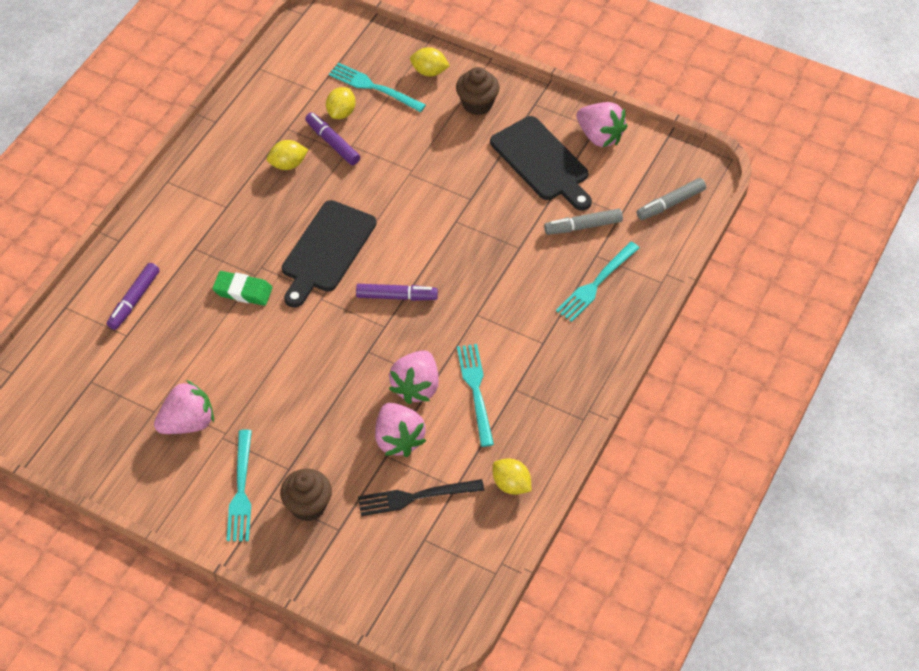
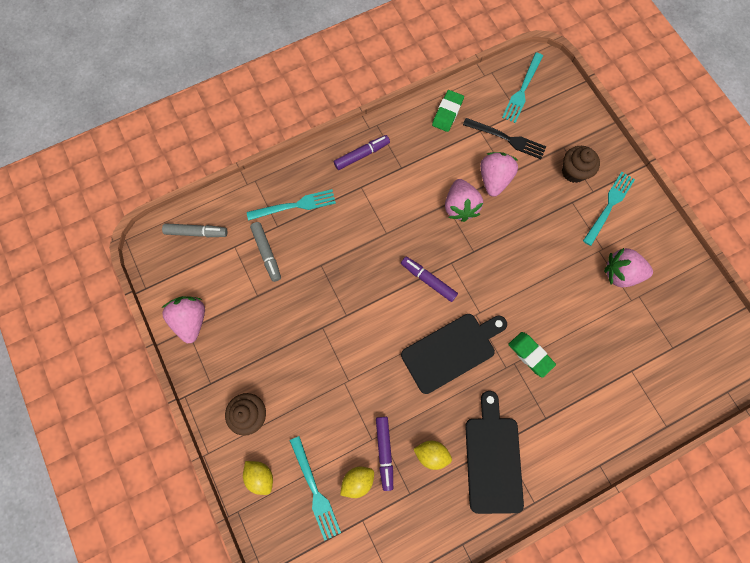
camera: 145 degrees left, 20 degrees up
purple marker [107,263,160,330] -> purple marker moved to [334,135,390,170]
pink strawberry [389,350,439,404] -> pink strawberry turned 120 degrees clockwise [445,179,483,222]
turquoise fork [457,344,494,447] -> turquoise fork moved to [502,53,543,123]
black cutting board [490,116,592,210] -> black cutting board moved to [465,391,524,514]
yellow lemon [492,458,532,495] -> green eraser [432,90,464,132]
grey marker [544,209,623,235] -> grey marker turned 45 degrees clockwise [250,222,281,282]

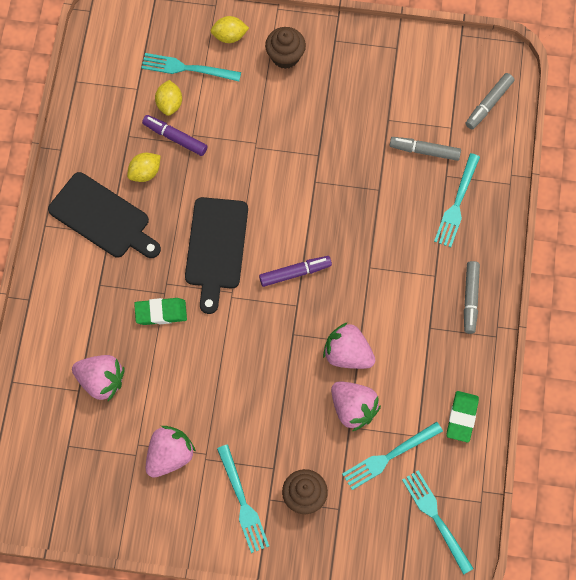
camera: 125 degrees right, 5 degrees down
pink strawberry [162,296,205,343] -> pink strawberry moved to [72,355,125,401]
purple marker [334,135,390,170] -> grey marker [464,261,480,334]
green eraser [432,90,464,132] -> green eraser turned 45 degrees clockwise [446,391,479,443]
black fork [463,118,546,159] -> turquoise fork [342,422,443,490]

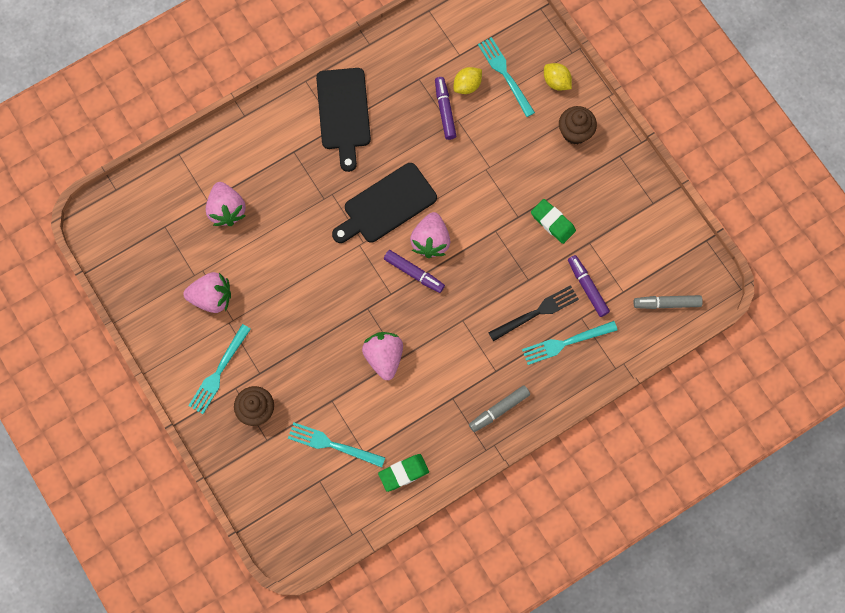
camera: 50 degrees right, 5 degrees up
yellow lemon [127,153,161,182] -> none
green eraser [134,298,187,325] -> green eraser moved to [531,199,576,244]
pink strawberry [331,381,381,431] -> pink strawberry moved to [410,212,450,258]
grey marker [389,137,461,161] -> purple marker [568,255,610,317]
turquoise fork [402,470,474,575] -> none
none -> black fork [488,285,579,341]

